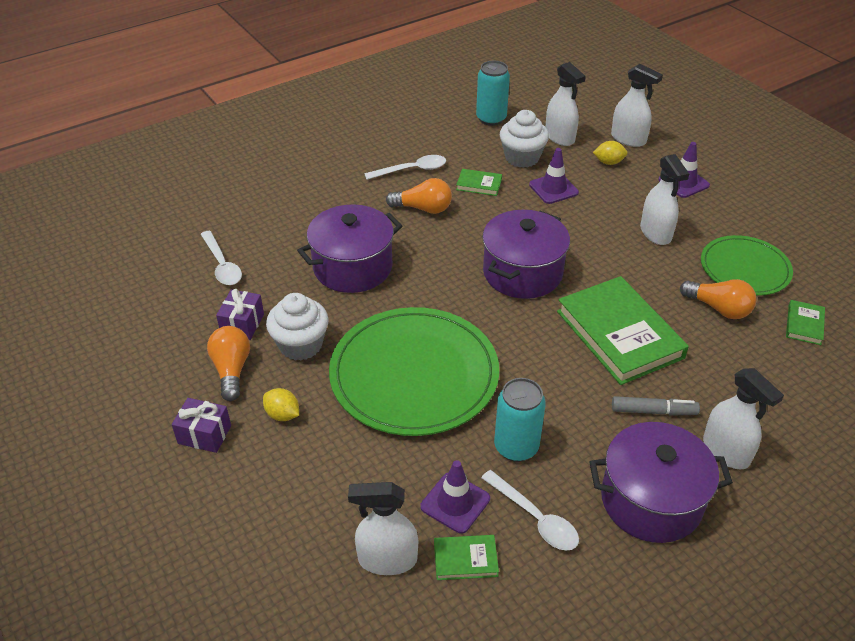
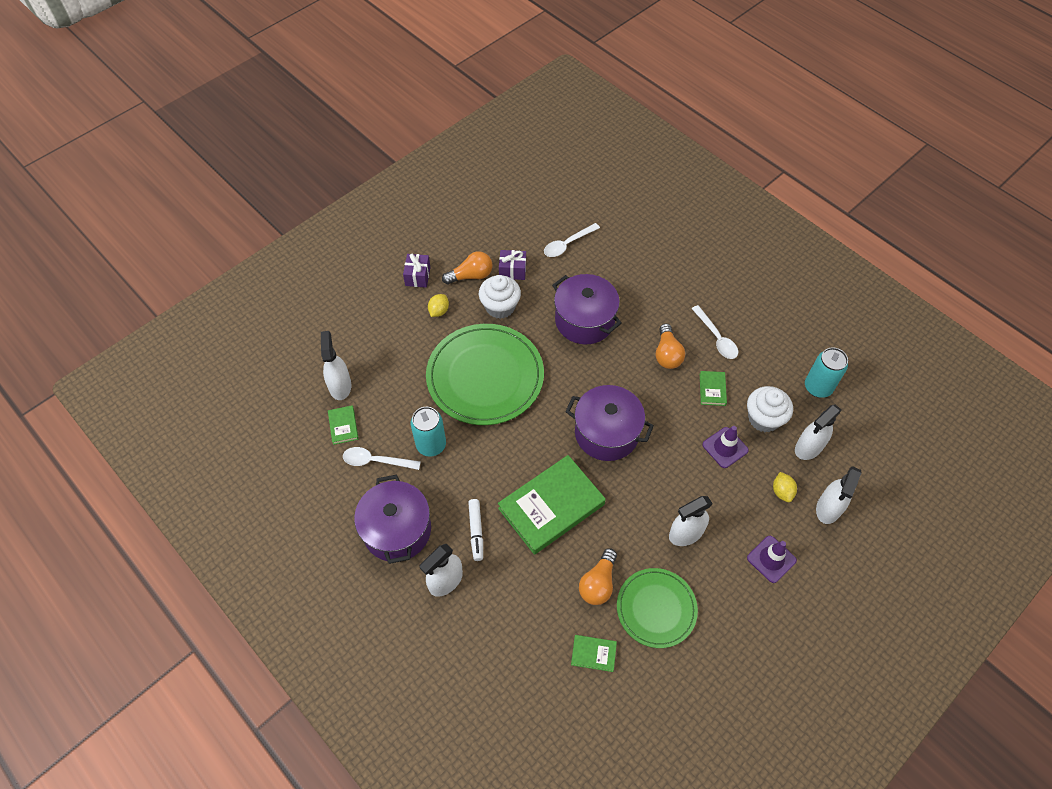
camera: 80 degrees right, 15 degrees up
purple traffic cone [420,460,490,534] -> none
white spoon [481,470,579,550] -> white spoon turned 60 degrees clockwise [343,447,421,470]
grey marker [612,396,700,416] -> white marker [468,499,483,561]

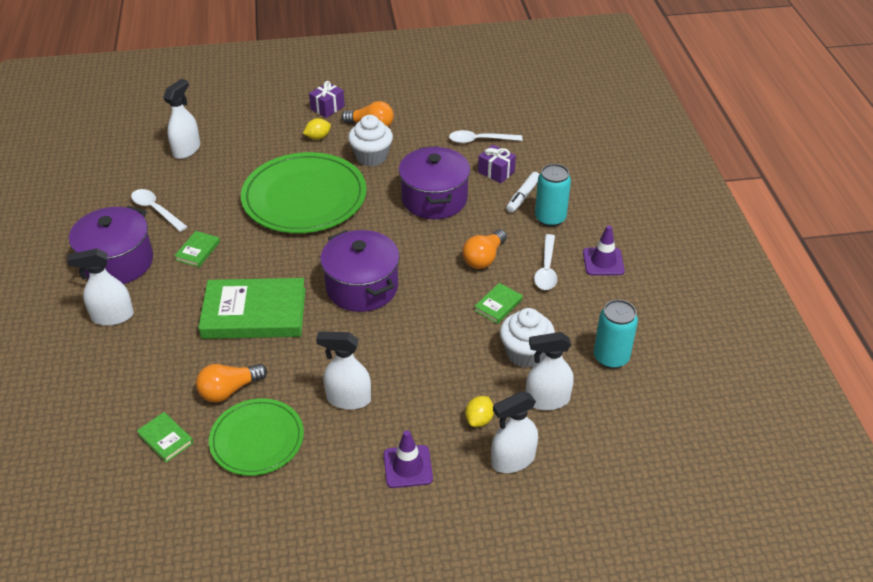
camera: 35 degrees right, 15 degrees down
green book [328,405,359,445] -> green book moved to [174,231,220,267]
turquoise can [411,407,446,457] -> turquoise can moved to [535,164,571,227]
white marker [468,499,483,561] -> white marker moved to [506,172,539,213]
purple gift [499,250,526,280] -> purple gift moved to [478,145,516,183]
purple traffic cone [702,426,749,468] -> purple traffic cone moved to [583,225,625,276]

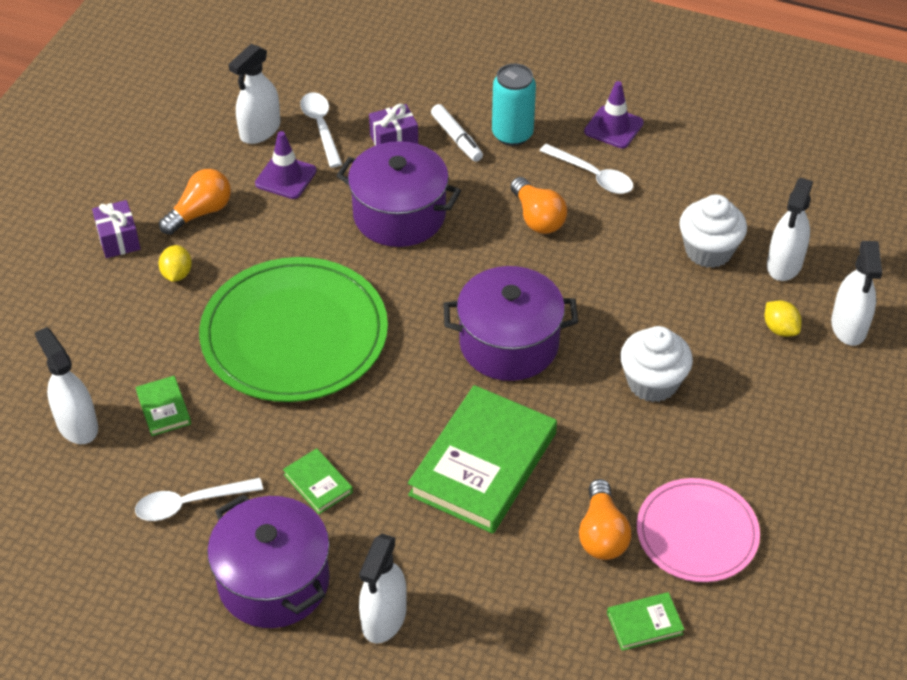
camera: 60 degrees left, 5 degrees up
green plate [209,399,304,476] -> pink plate [637,478,760,582]
white spray bottle [316,332,371,410] -> white spray bottle moved to [228,44,280,144]
white cupcake [348,115,393,166] -> white cupcake moved to [620,326,693,402]
purple traffic cone [384,430,433,488] -> purple traffic cone moved to [255,131,317,199]
white spoon [449,130,523,143] -> white spoon turned 135 degrees clockwise [300,92,342,167]
green book [474,283,523,324] -> green book moved to [135,376,191,436]
turquoise can [594,300,638,369] -> none

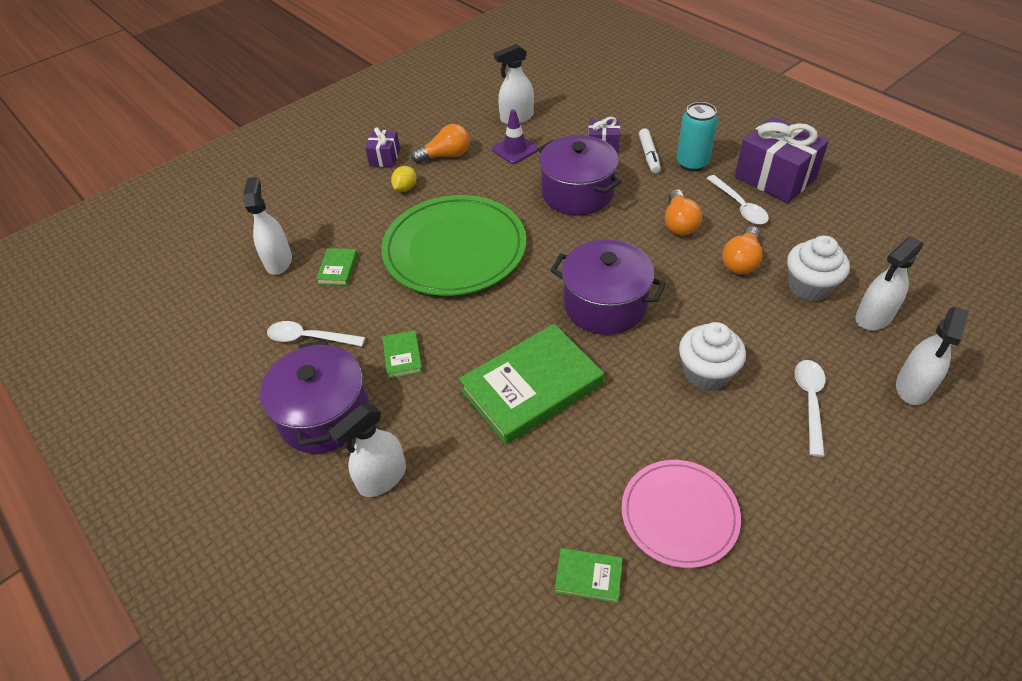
camera: 30 degrees right, 0 degrees up
white spoon [300,92,342,167] -> white spoon moved to [795,360,826,457]
orange light bulb [579,479,632,560] -> orange light bulb moved to [722,226,763,274]
purple traffic cone [584,81,644,148] -> purple gift [735,117,829,203]
yellow lemon [764,300,802,337] -> none

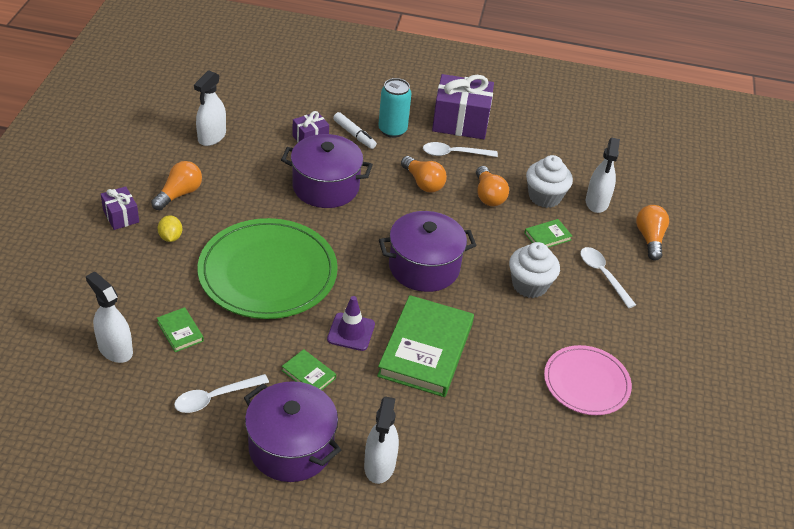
camera: 45 degrees left, 5 degrees down
purple traffic cone [492,110,538,164] -> purple traffic cone moved to [327,296,375,351]
green book [554,548,623,603] -> green book moved to [524,219,572,247]
white spoon [706,175,769,225] -> white spoon turned 150 degrees clockwise [423,142,498,157]
white spray bottle [896,307,969,405] -> orange light bulb [636,205,669,261]

